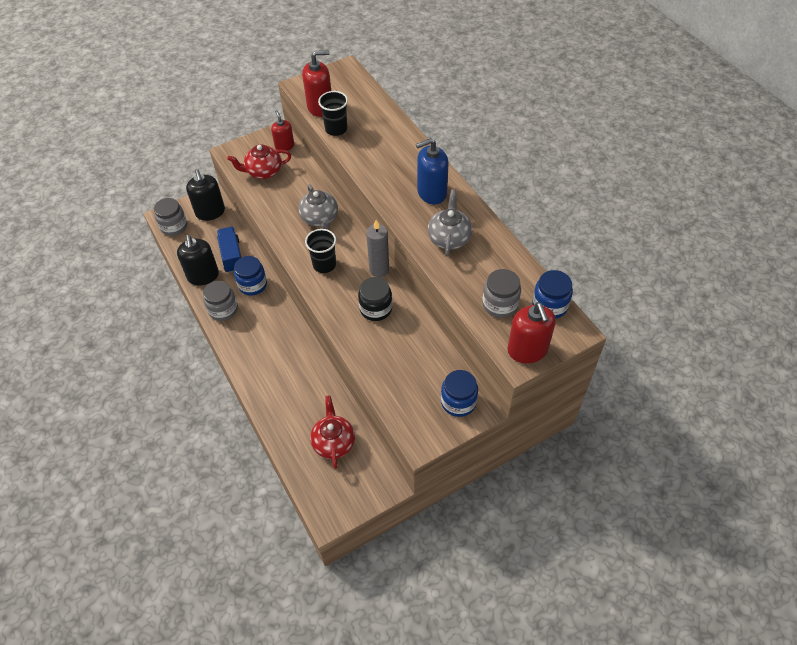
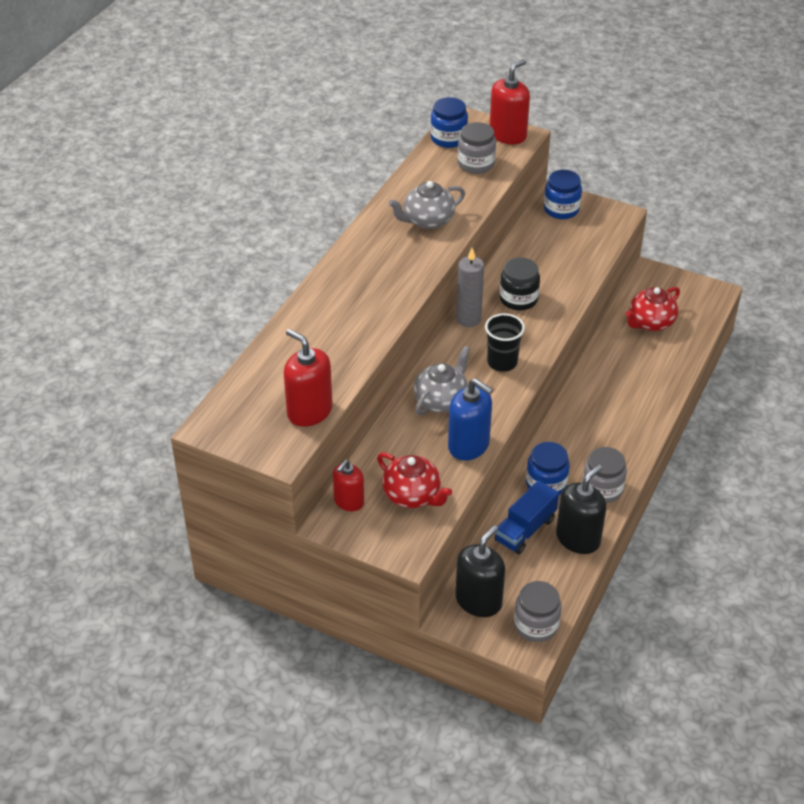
camera: 125 degrees left, 10 degrees down
black cup [318,91,348,136] -> none
blue soap dispenser [416,138,449,204] -> blue soap dispenser moved to [448,378,493,460]

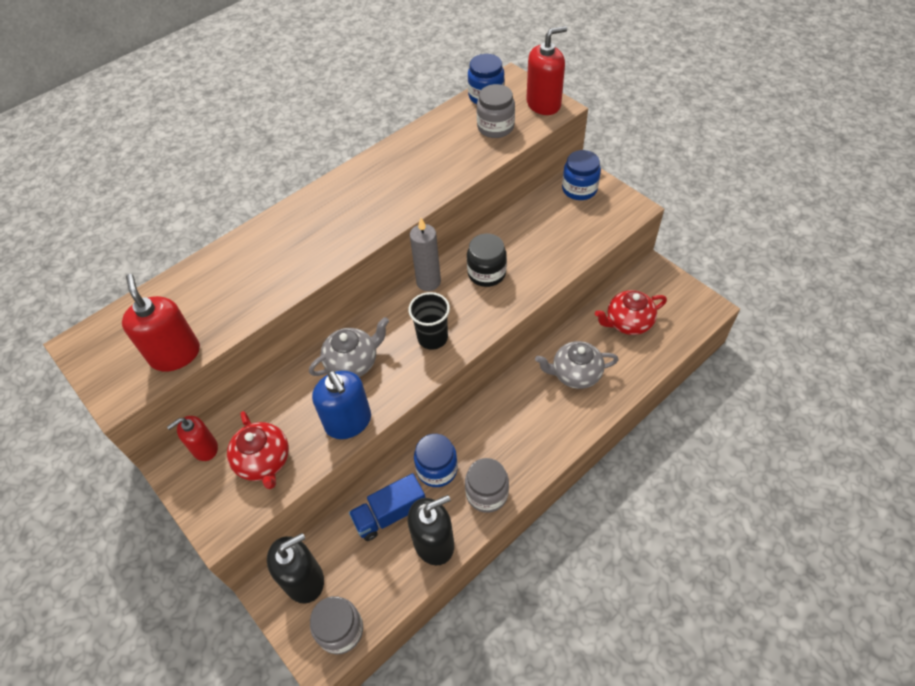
camera: 25 degrees right, 10 degrees up
grey teapot [388,181,465,229] -> grey teapot moved to [535,341,619,389]

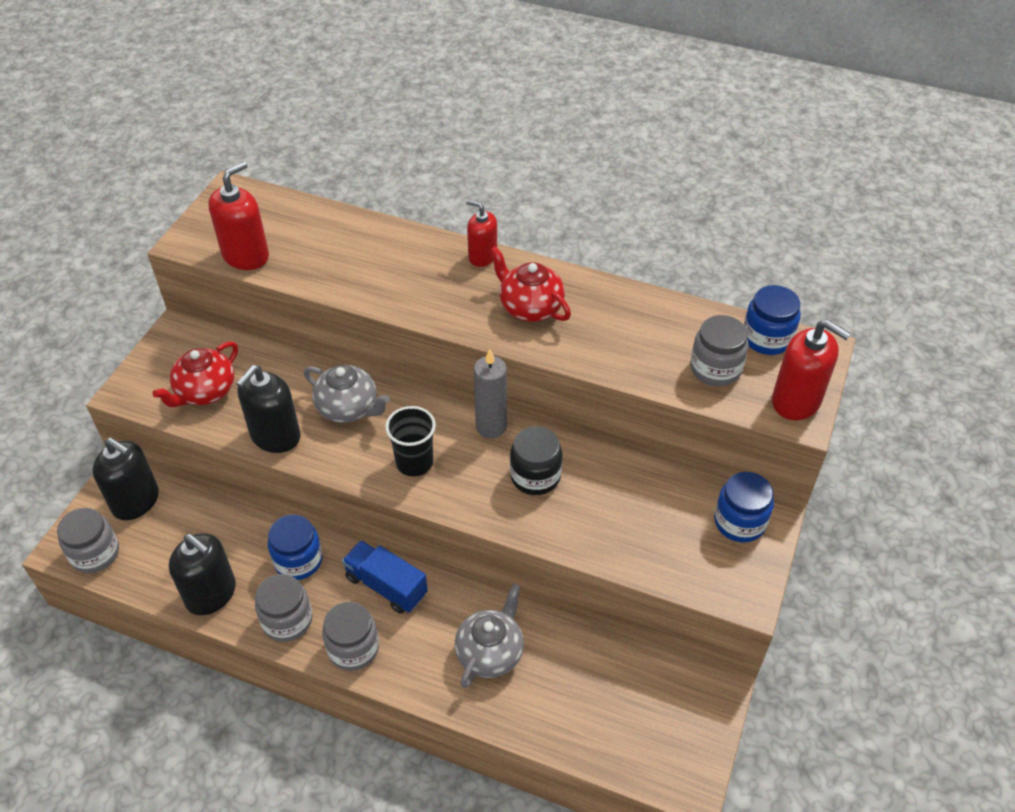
camera: 60 degrees right, 5 degrees down
red soap dispenser [167,416,218,461] -> red soap dispenser moved to [466,200,497,267]
blue soap dispenser [312,370,371,439] -> black soap dispenser [236,365,301,453]
blue truck [349,473,425,541] -> blue truck moved to [342,540,428,614]
grey teapot [535,341,619,389] -> grey teapot turned 60 degrees clockwise [455,583,524,688]
red teapot [595,290,667,335] -> red teapot moved to [490,246,571,322]
none -> grey jar [322,602,379,671]

